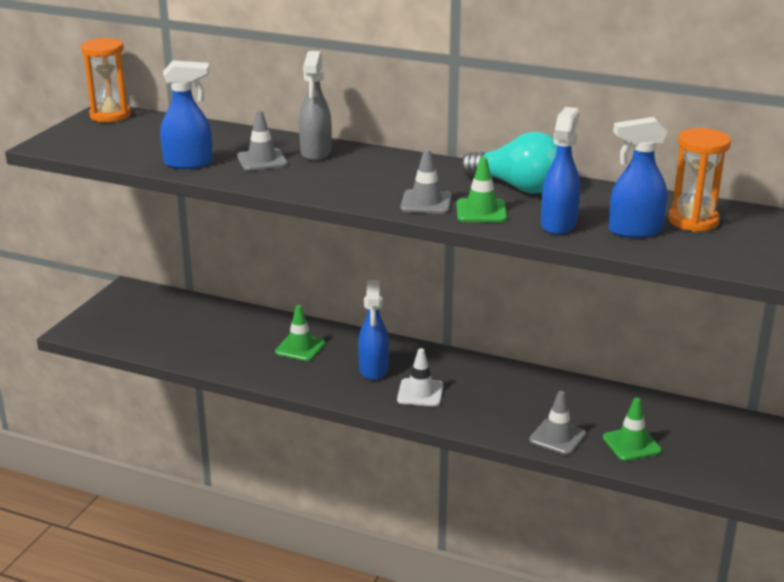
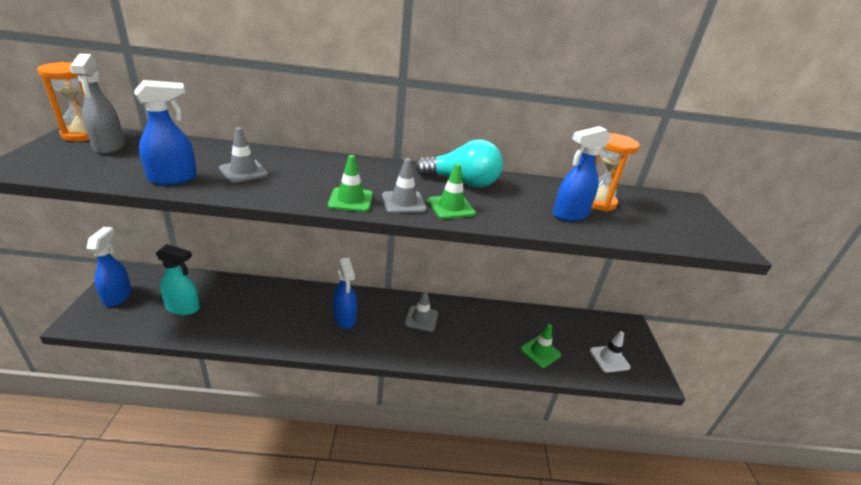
camera: 25 degrees left, 5 degrees up
green traffic cone [275,305,325,361] -> green traffic cone moved to [328,155,373,212]
grey spray bottle [299,51,332,161] -> grey spray bottle moved to [70,54,124,154]
white traffic cone [397,348,444,407] -> white traffic cone moved to [590,331,631,373]
grey traffic cone [529,391,586,455] -> grey traffic cone moved to [405,291,438,332]
blue spray bottle [541,107,580,235] -> blue spray bottle moved to [86,227,132,307]
none -> turquoise spray bottle [156,244,200,315]

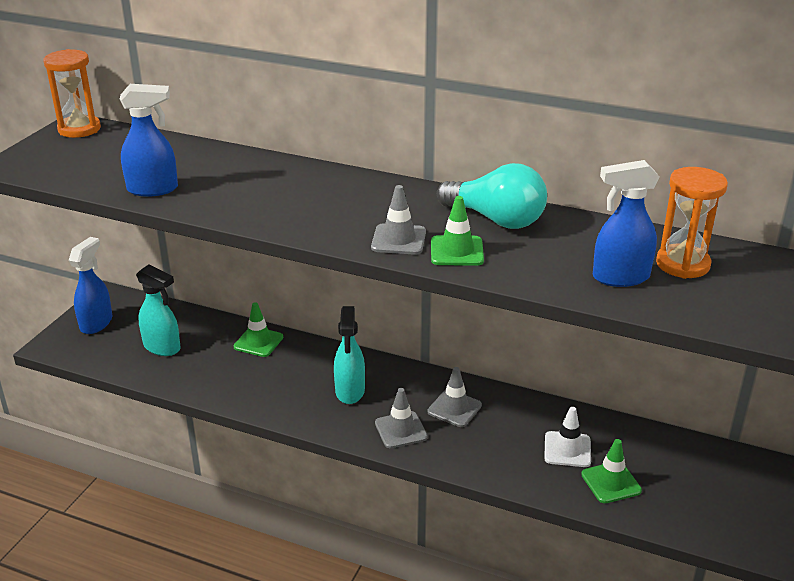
camera: 25 degrees right, 0 degrees up
grey spray bottle [70,54,124,154] -> none
grey traffic cone [219,127,269,183] -> grey traffic cone moved to [375,388,428,448]
green traffic cone [328,155,373,212] -> green traffic cone moved to [234,302,283,357]
blue spray bottle [333,258,357,329] -> turquoise spray bottle [334,306,365,404]
white traffic cone [590,331,631,373] -> white traffic cone moved to [544,407,591,467]

